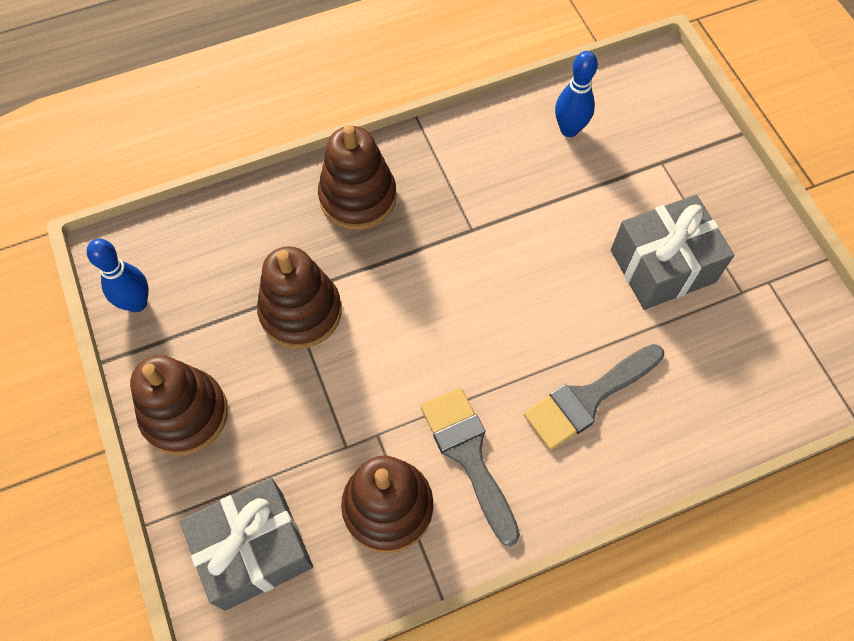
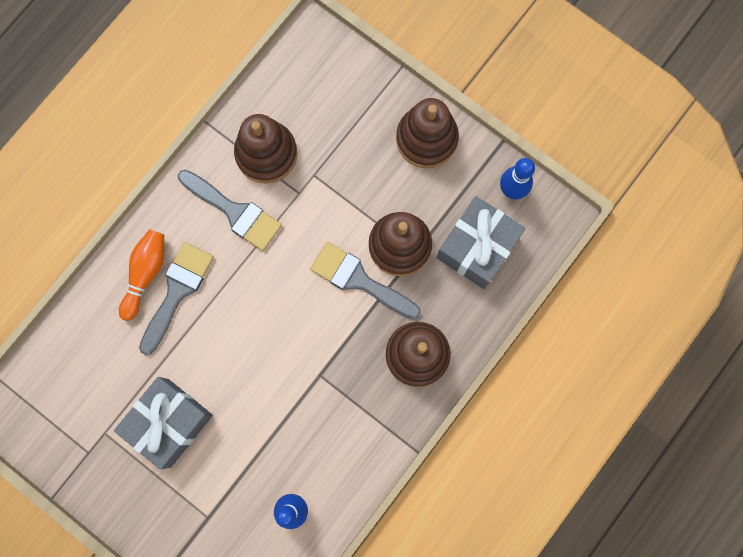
camera: 150 degrees right, 15 degrees up
grey gift [180,478,313,611] -> grey gift moved to [437,196,526,289]
none -> orange bowling pin [119,229,164,321]
none -> grey brush [310,242,421,319]

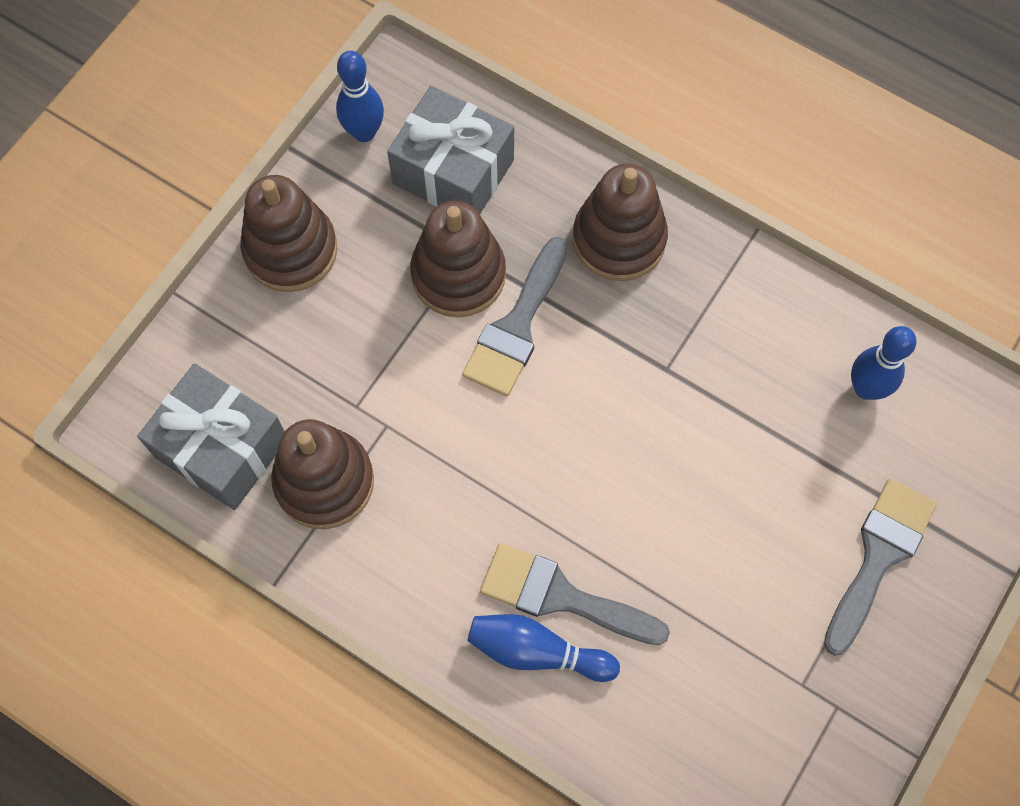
camera: 95 degrees left, 10 degrees down
grey gift [114,377,213,470] -> grey gift moved to [137,363,285,510]
orange bowling pin [119,229,164,321] -> blue bowling pin [467,614,620,682]
grey brush [178,170,282,251] -> grey brush moved to [824,479,937,656]

